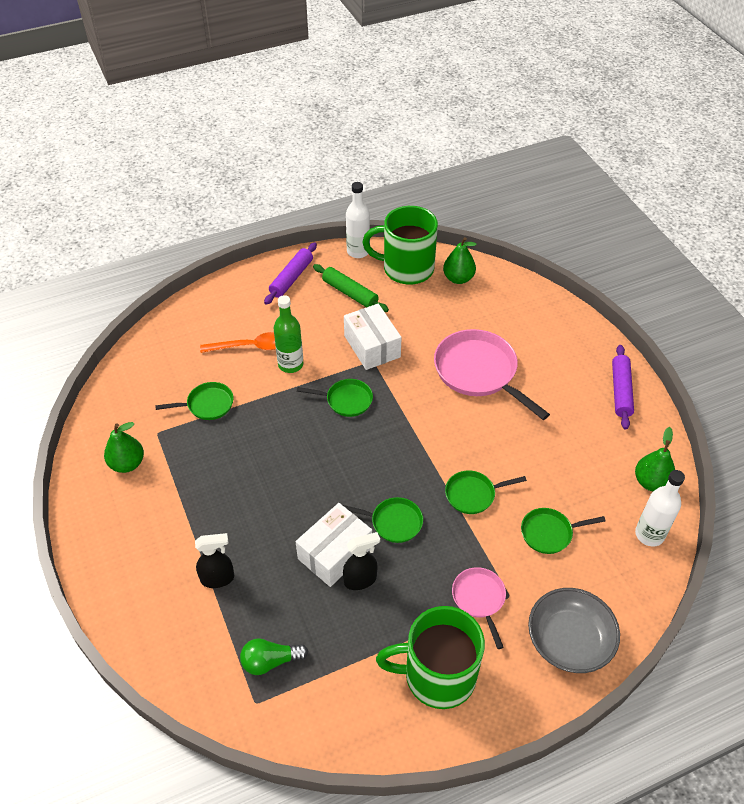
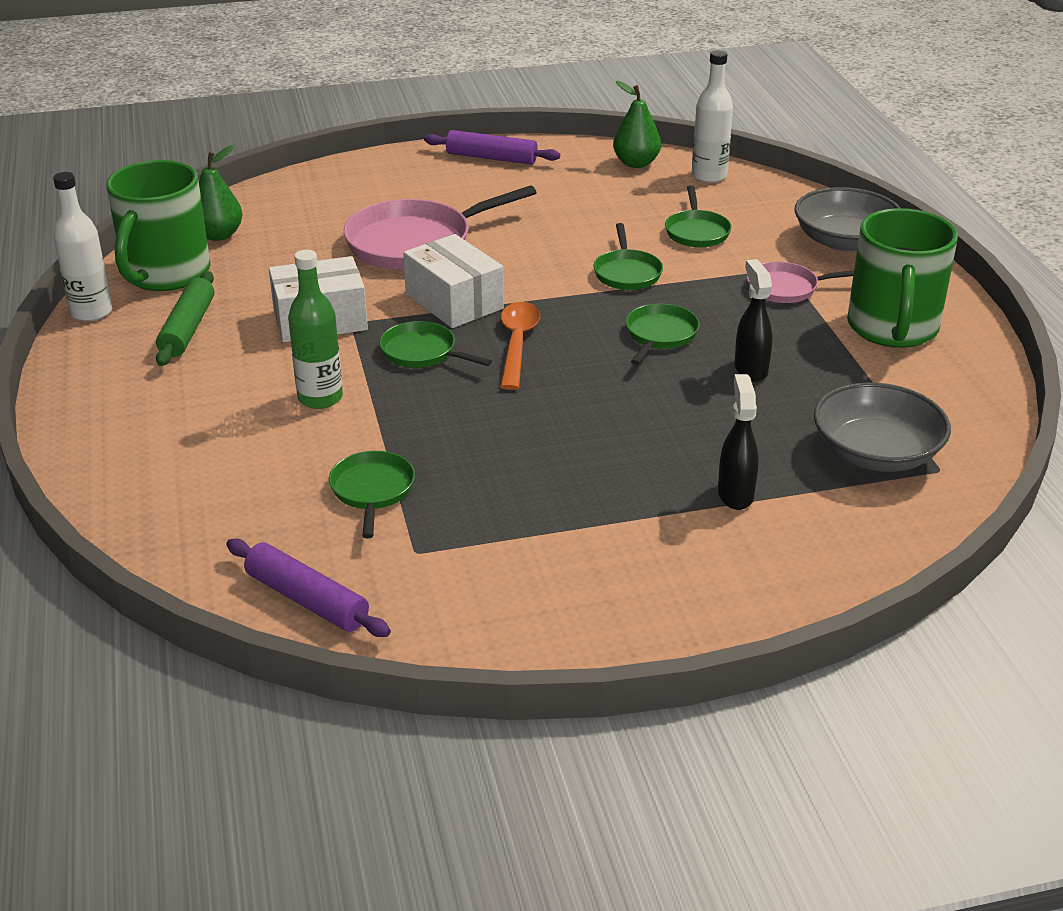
camera: 80 degrees left, 15 degrees down
green pear [104,422,144,473] -> none
orange spoon [200,332,276,353] -> orange spoon moved to [500,302,540,390]
green light bulb [240,638,308,675] -> grey bowl [814,382,951,472]
purple rolling pin [264,242,317,305] -> purple rolling pin moved to [226,539,391,637]
white box [296,503,372,587] -> white box moved to [403,234,504,328]
green pan [297,379,373,417] -> green pan turned 75 degrees counterclockwise [379,321,492,368]
green rolling pin [313,264,389,312] -> green rolling pin turned 45 degrees counterclockwise [156,271,214,366]

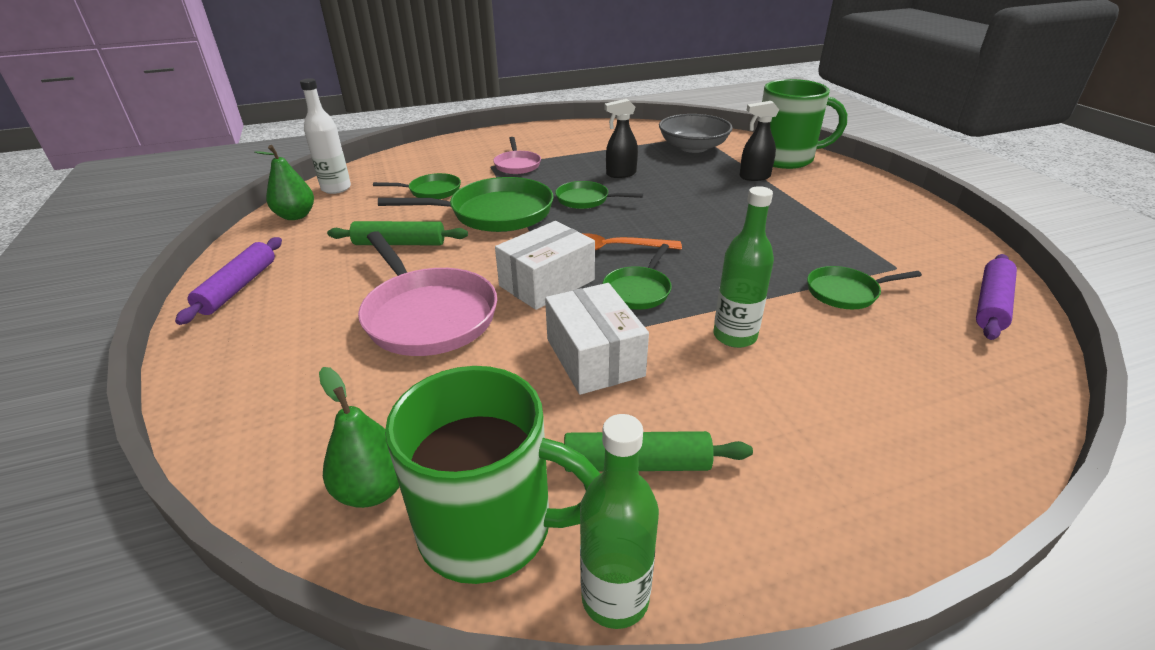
camera: 95 degrees left, 0 degrees up
white bottle [53,172,112,321] -> green bottle [580,414,659,629]
green pan [594,223,663,290] -> green pan [378,177,554,232], size x1.85
grey bowl [795,187,900,252] -> none
green mug [847,208,958,348] -> green mug moved to [762,79,847,169]
none -> green rolling pin [327,221,468,245]

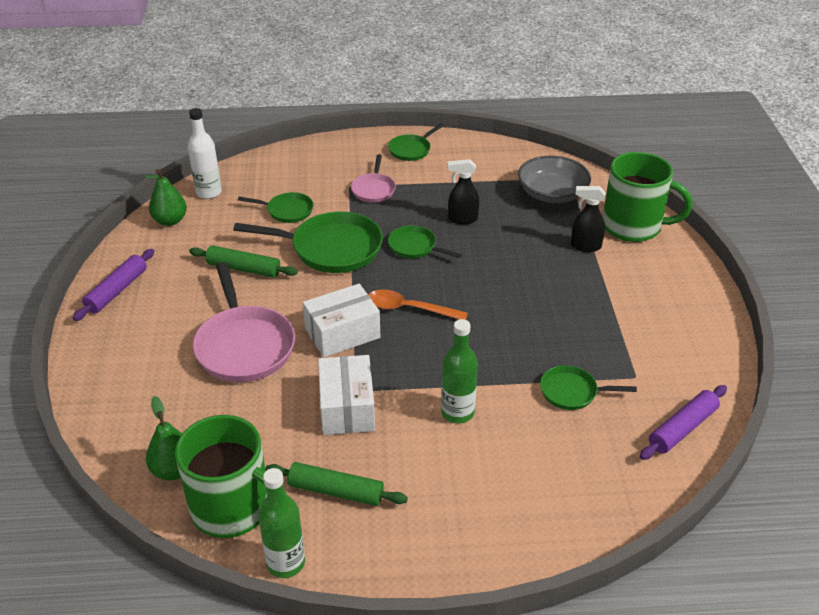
camera: 15 degrees right, 5 degrees up
green pan [603,244,672,310] -> green pan moved to [388,123,444,161]

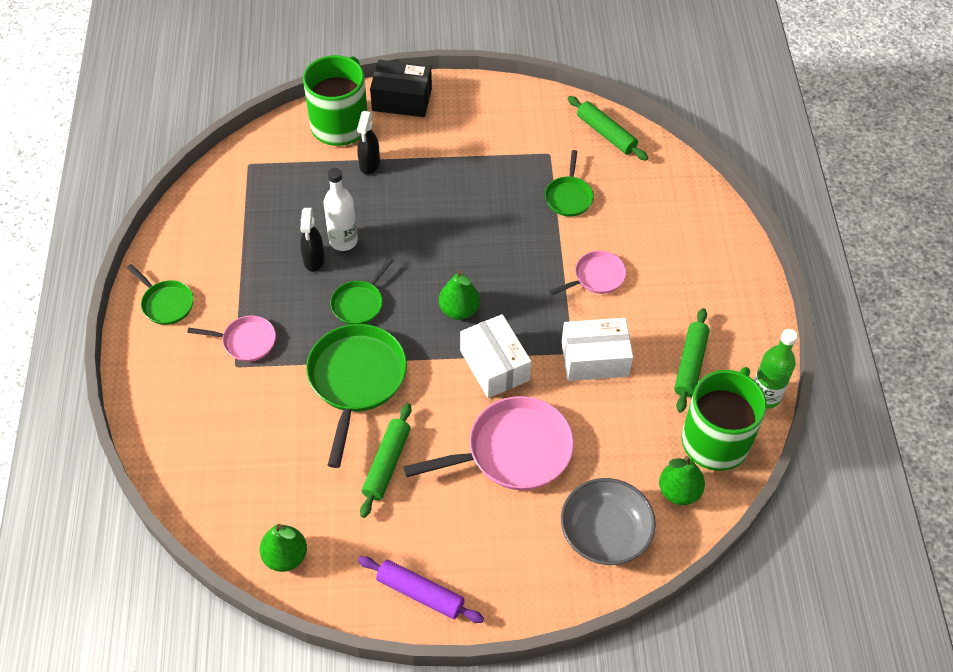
camera: 90 degrees left, 15 degrees up
white bottle [188,108,222,199] -> white bottle moved to [323,168,358,251]
green pan [238,192,314,223] -> none
orange spoon [368,289,468,320] -> green pear [439,270,480,320]
green bottle [441,319,478,423] -> pink pan [549,251,626,295]
grey bowl [518,156,591,203] -> grey bowl moved to [561,478,656,565]
purple rolling pin [640,385,727,460] -> green rolling pin [568,96,648,161]
none -> black box [370,60,432,117]

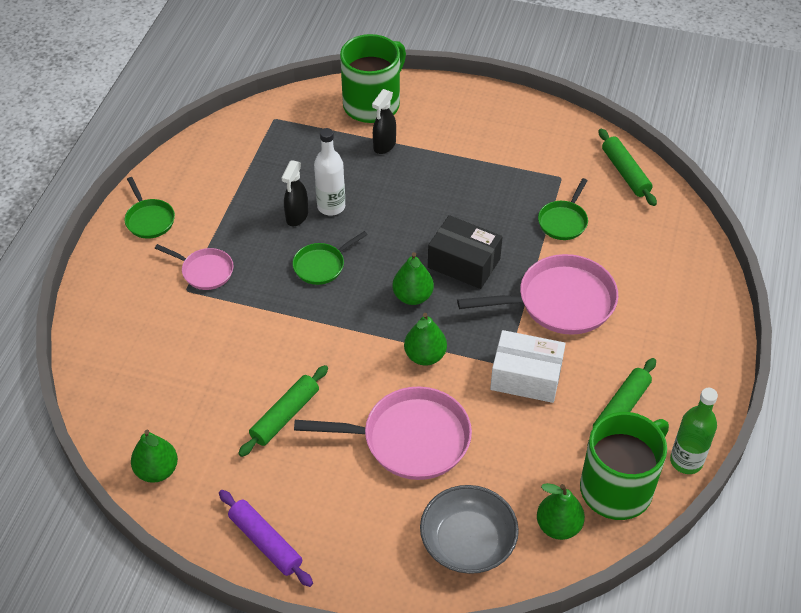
camera: 20 degrees right, 5 degrees down
green pan [306,324,407,468] -> none
black box [370,60,432,117] -> black box moved to [428,215,503,289]
white box [460,314,531,398] -> green pear [404,313,447,366]
pink pan [549,251,626,295] -> pink pan [457,254,618,335], size x1.85

